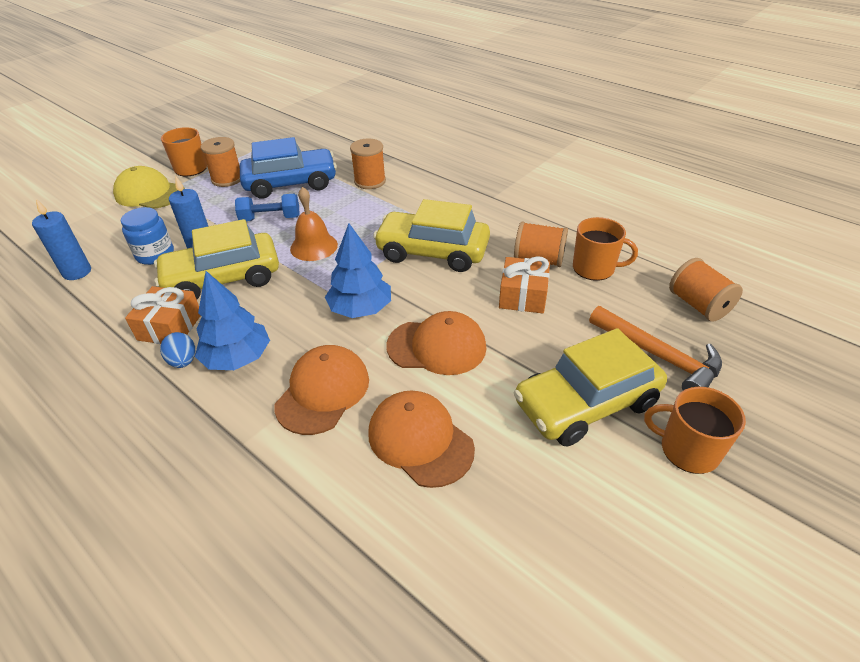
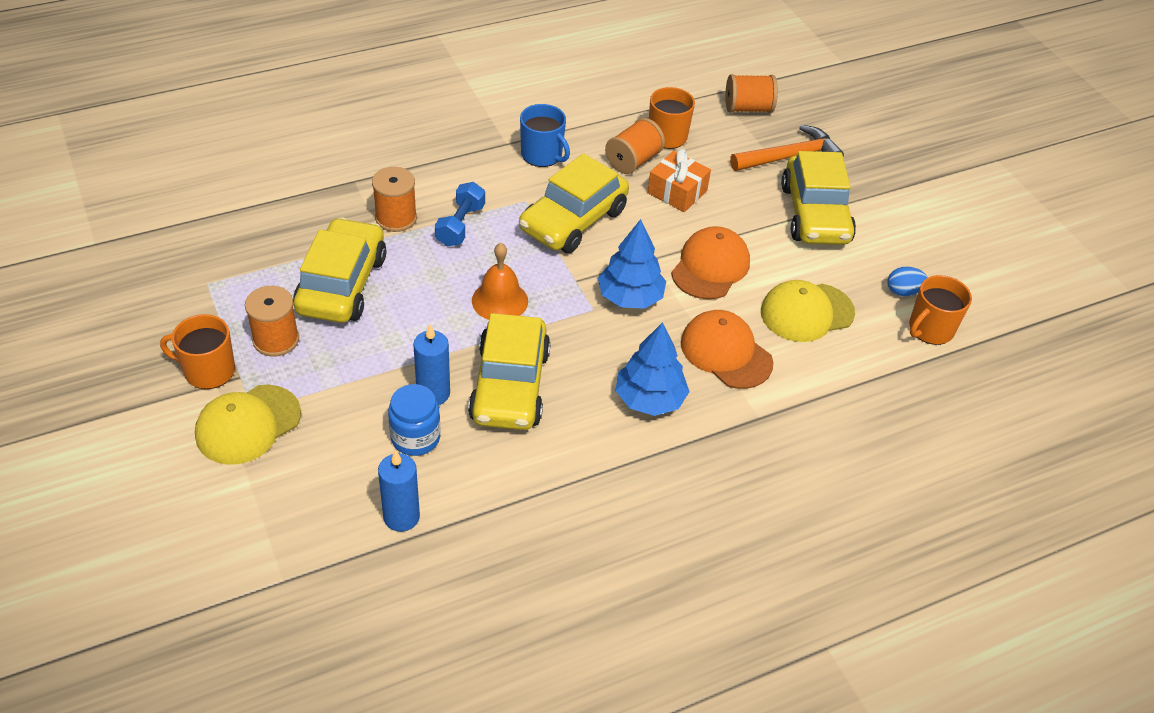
camera: 70 degrees left, 5 degrees up
orange gift [125,286,201,344] -> none
blue egg [160,332,195,368] -> blue egg moved to [887,267,928,296]
blue dumbbell [235,194,300,221] -> blue dumbbell moved to [435,182,485,247]
blue car [240,137,337,199] -> yellow car [293,217,386,323]
orange cap [368,390,475,488] -> yellow cap [761,280,855,342]
orange mug [644,387,746,474] -> orange mug moved to [909,275,972,345]
none -> blue mug [520,104,570,167]

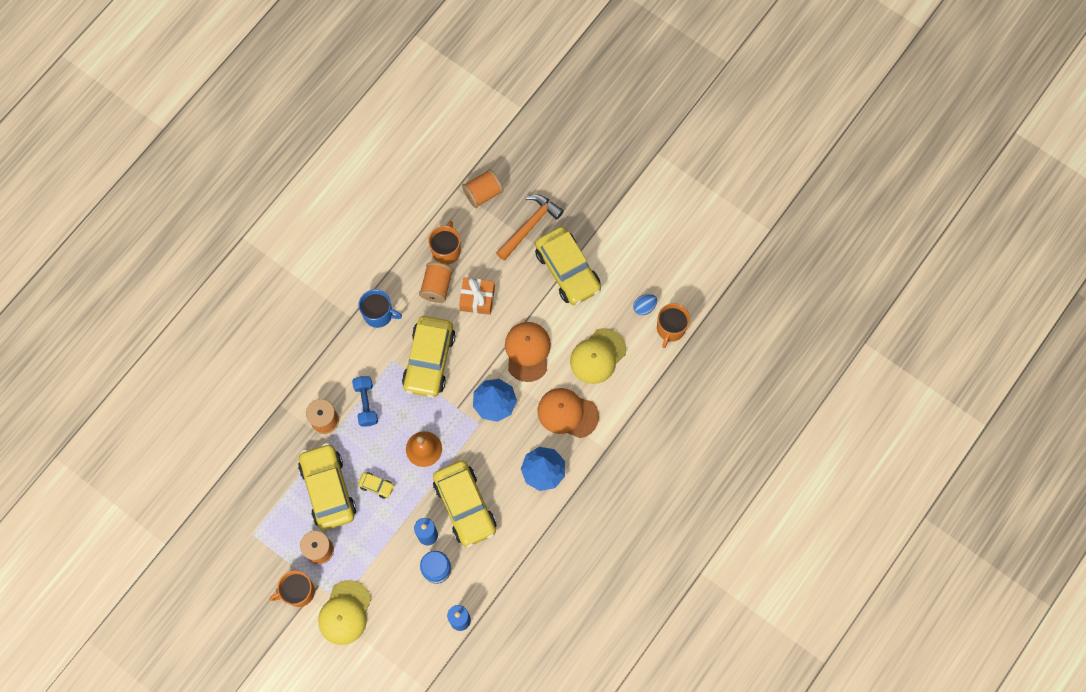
camera: 25 degrees left, 25 degrees up
none -> yellow car [358,472,394,499]

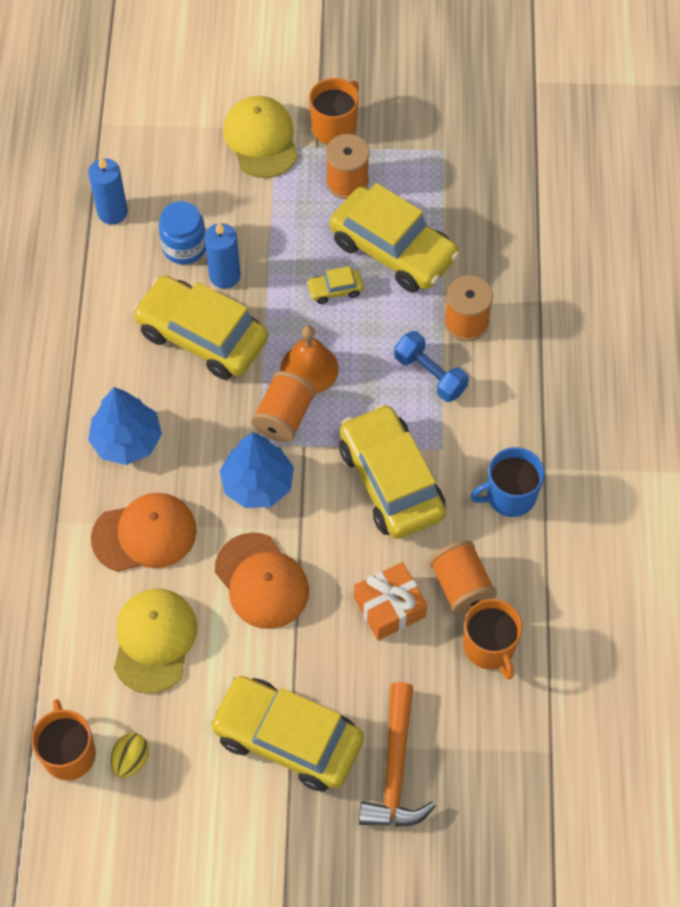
camera: 145 degrees right, 10 degrees down
orange spool [462,169,503,208] -> orange spool moved to [251,371,315,443]
blue egg [633,294,657,315] -> yellow egg [111,733,149,778]

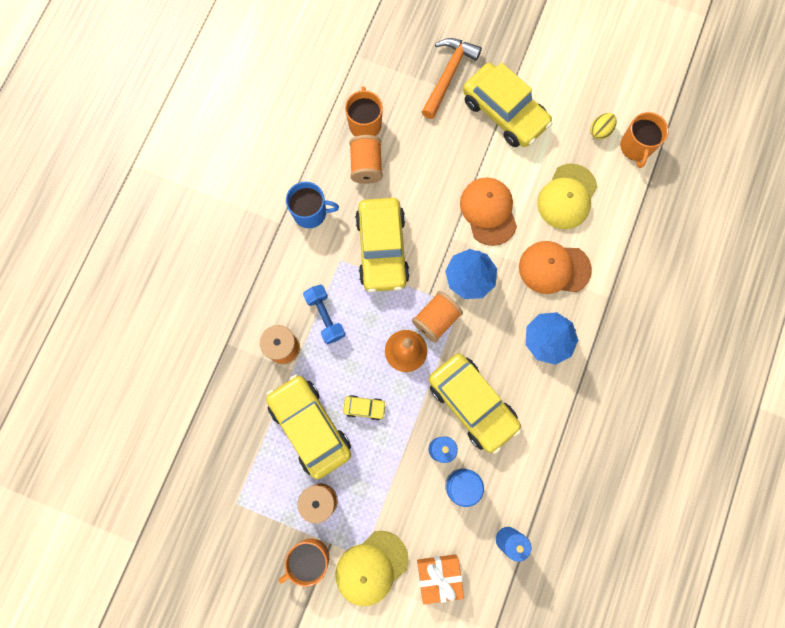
camera: 160 degrees left, 15 degrees up
yellow cap [223,96,298,178] -> yellow cap turned 45 degrees clockwise [335,531,409,606]
orange gift [354,562,427,640] -> orange gift moved to [417,554,464,604]

